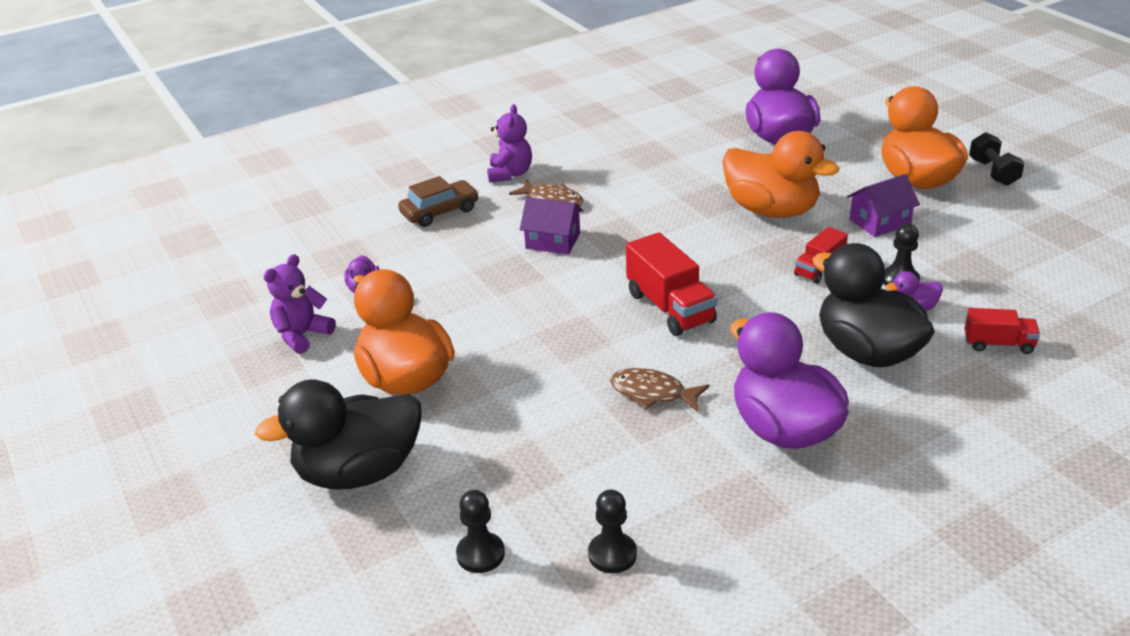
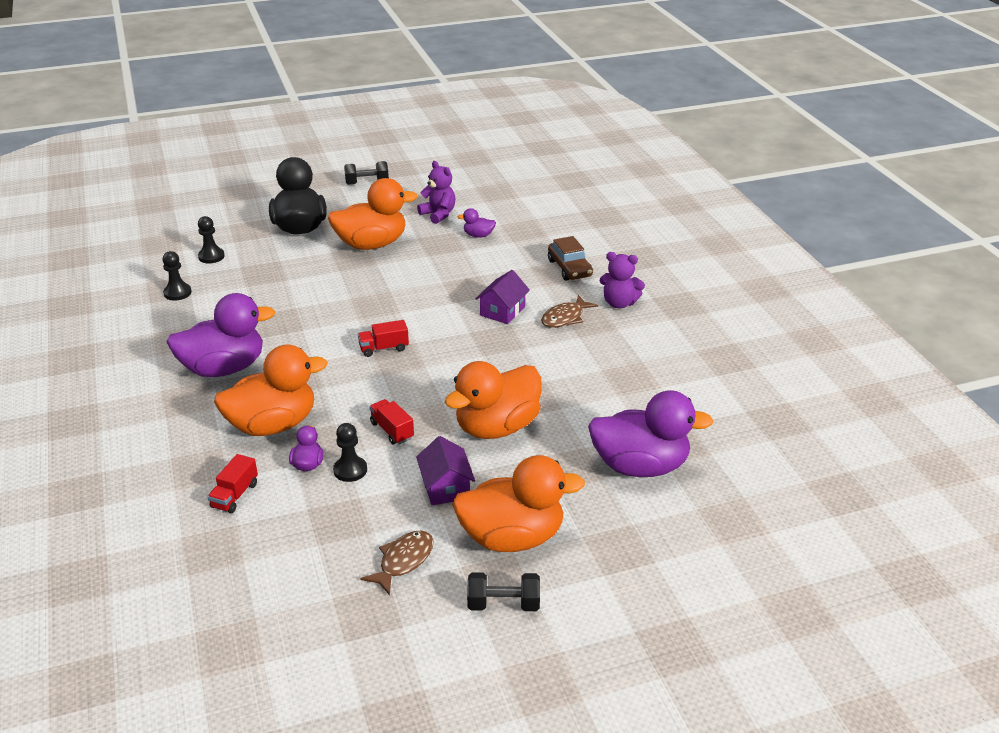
camera: 100 degrees right, 0 degrees up
brown fish [610,368,709,412] -> brown fish moved to [360,531,434,595]
red truck [626,232,717,336] -> red truck [358,320,409,357], size x0.59
black duck [812,243,935,367] -> orange duck [214,345,327,436]
none -> black dumbbell [344,161,389,185]

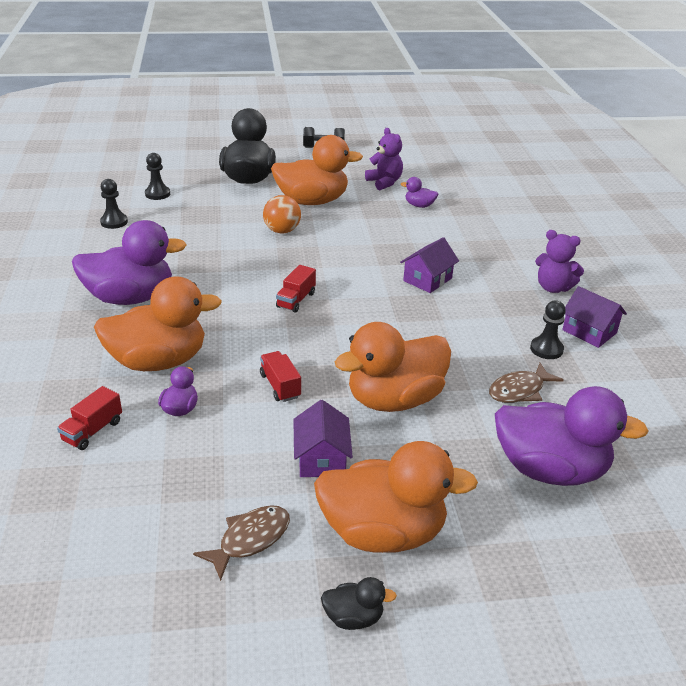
camera: 10 degrees right, 0 degrees up
black pawn [333,423,367,482] -> black pawn moved to [530,300,566,359]
red truck [358,320,409,357] -> red truck turned 60 degrees counterclockwise [276,265,316,313]
black dumbbell [467,572,540,611] -> black duck [321,577,397,630]
brown fish [541,295,598,328] -> brown fish moved to [489,363,564,403]
brown car [548,236,593,281] -> none
none -> orange ball [263,195,301,234]
none -> purple house [562,286,627,348]

